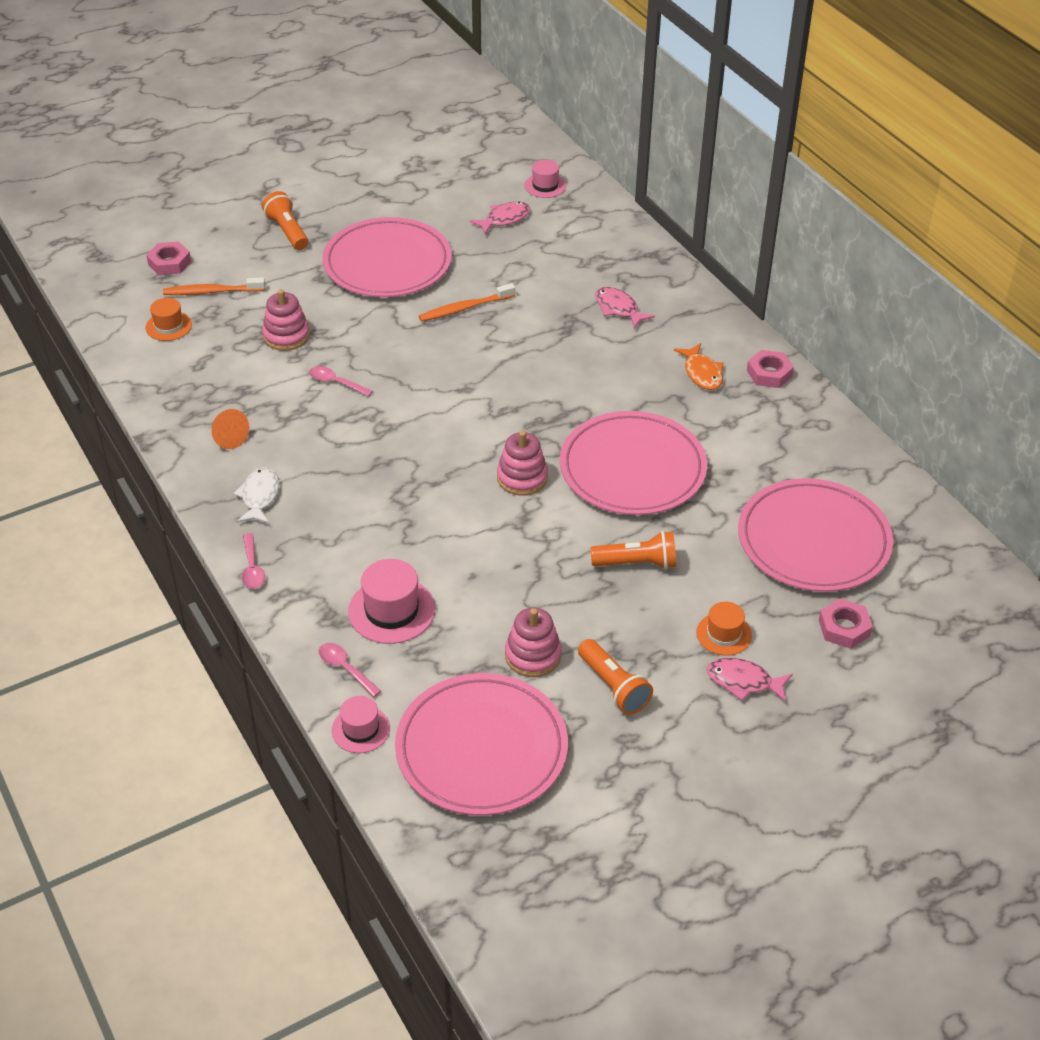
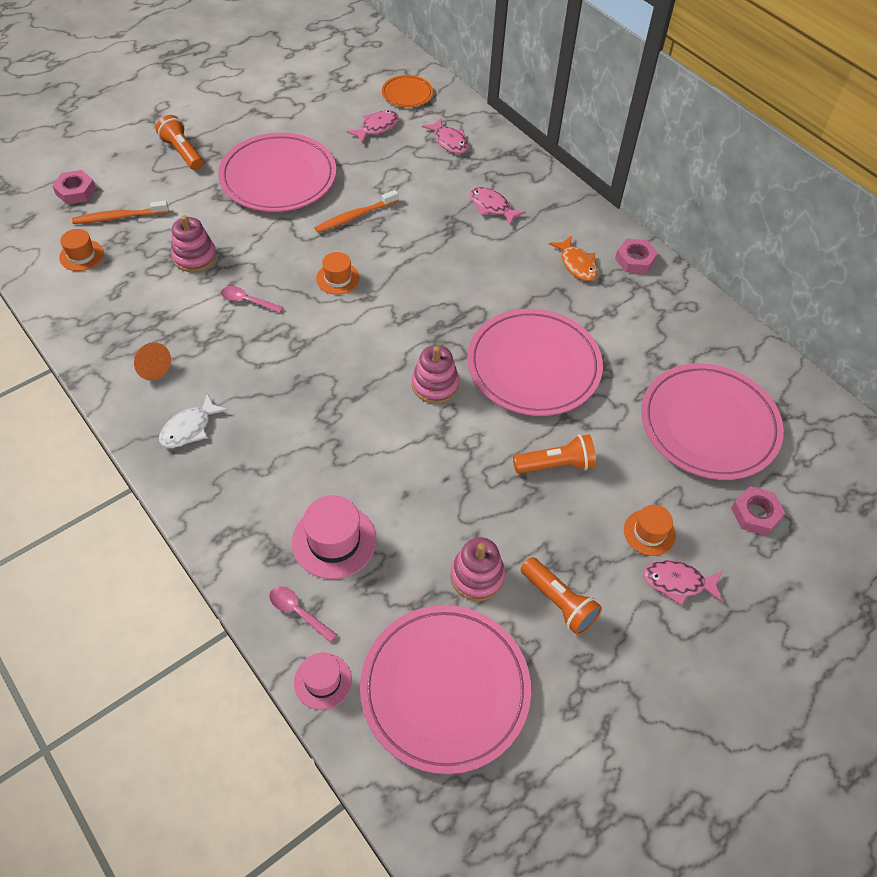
camera: 10 degrees left, 10 degrees up
white fish [233,467,279,524] -> white fish turned 135 degrees counterclockwise [159,393,228,448]
pink spoon [242,533,265,589] -> none
pink hat [525,160,566,198] -> orange plate [382,75,433,107]
none -> orange hat [316,252,360,295]
none -> pink fish [422,118,468,154]

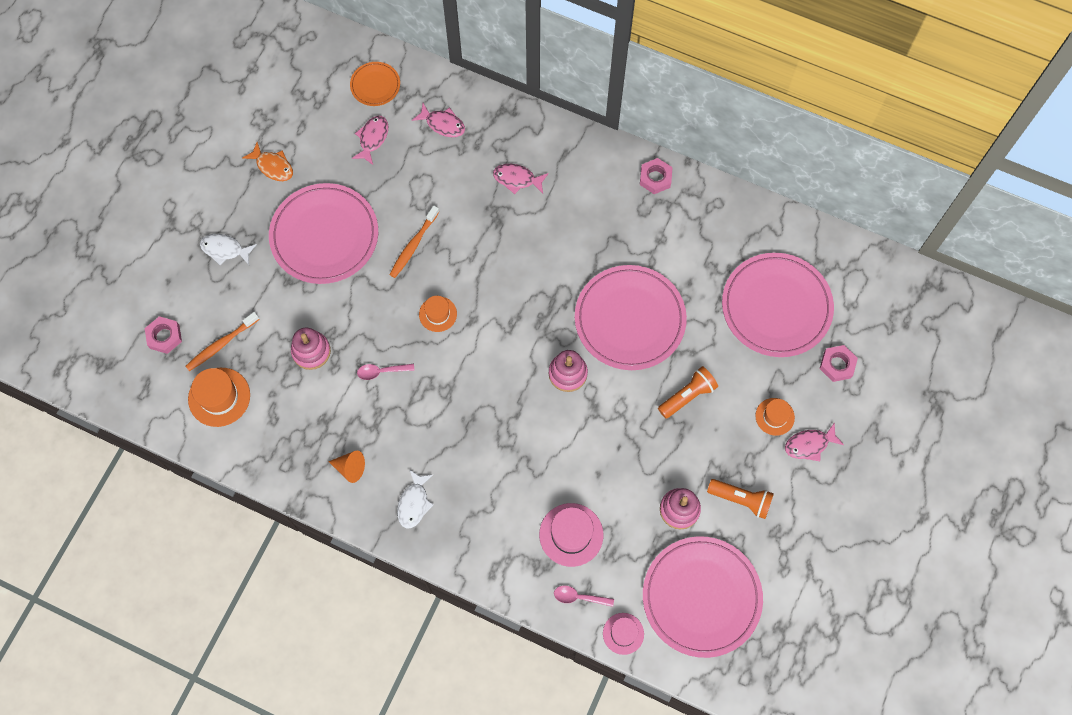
camera: 25 degrees left, 15 degrees up
orange hat [59,229,104,271] -> orange hat [188,368,250,427], size x1.59
orange flashlight [156,115,203,170] -> white fish [200,234,257,265]
orange fish [549,235,598,281] -> orange fish moved to [242,142,293,181]

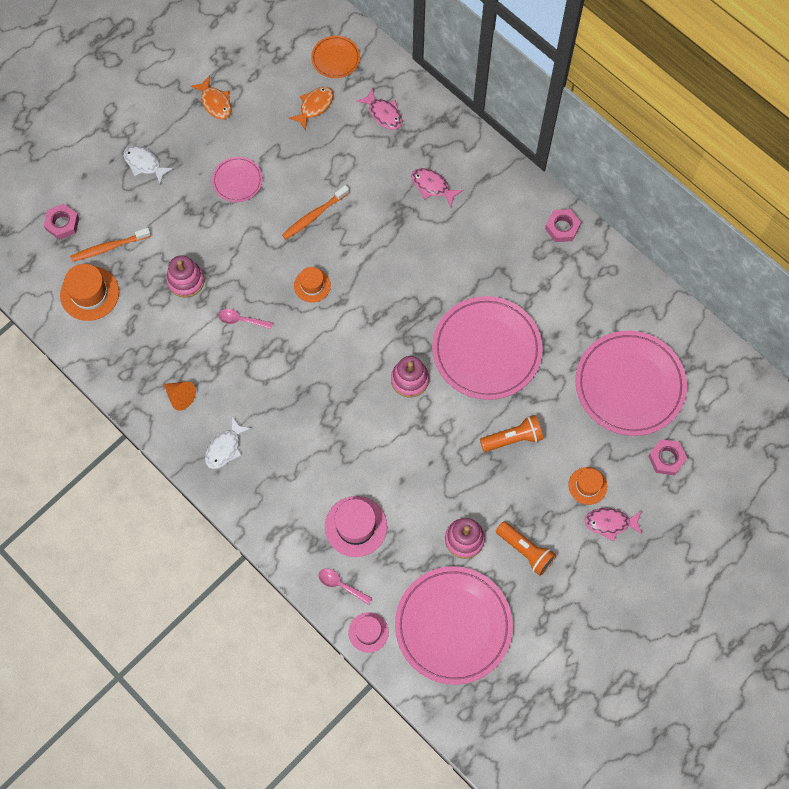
camera: 20 degrees right, 0 degrees up
pink plate [269,183,378,284] -> pink plate [212,157,263,202], size x0.48
pink fish [352,116,388,165] -> orange fish [289,87,334,131]

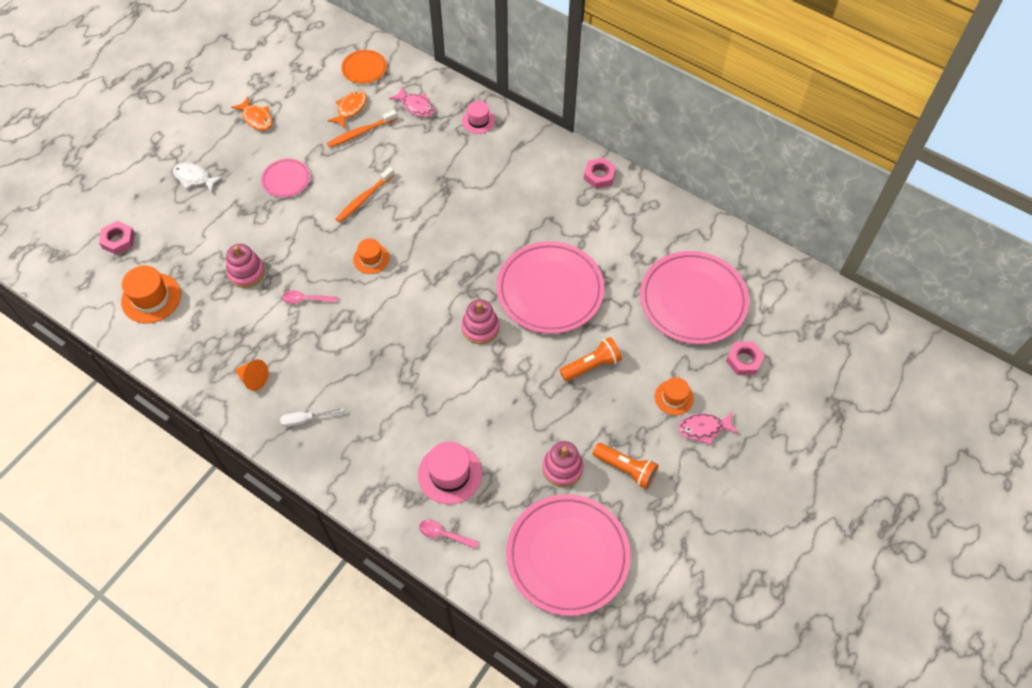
camera: 10 degrees left, 10 degrees down
orange toothbrush [70,228,151,262] -> orange toothbrush moved to [327,110,397,148]
white fish [205,416,252,469] -> white screwdriver [280,408,344,427]
pink hat [348,612,389,653] -> pink hat moved to [462,101,495,134]
pink fish [411,168,463,207] -> none

